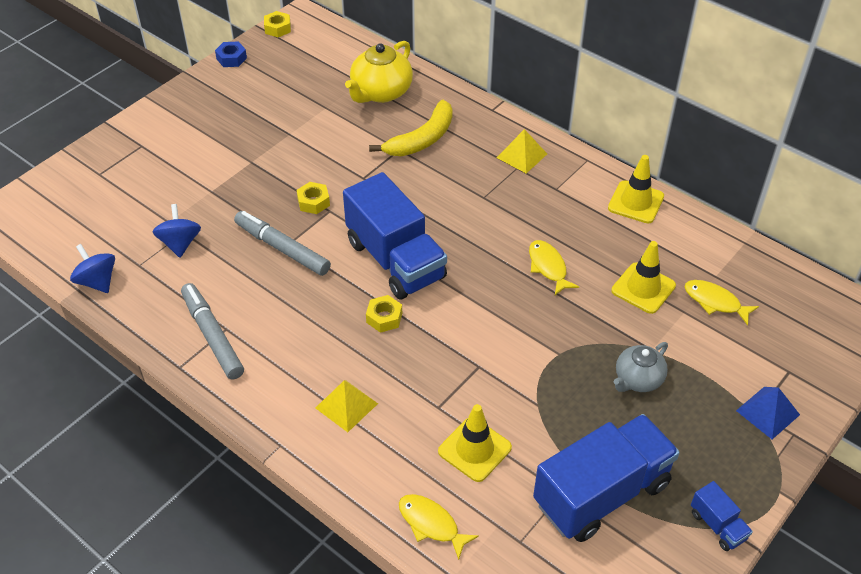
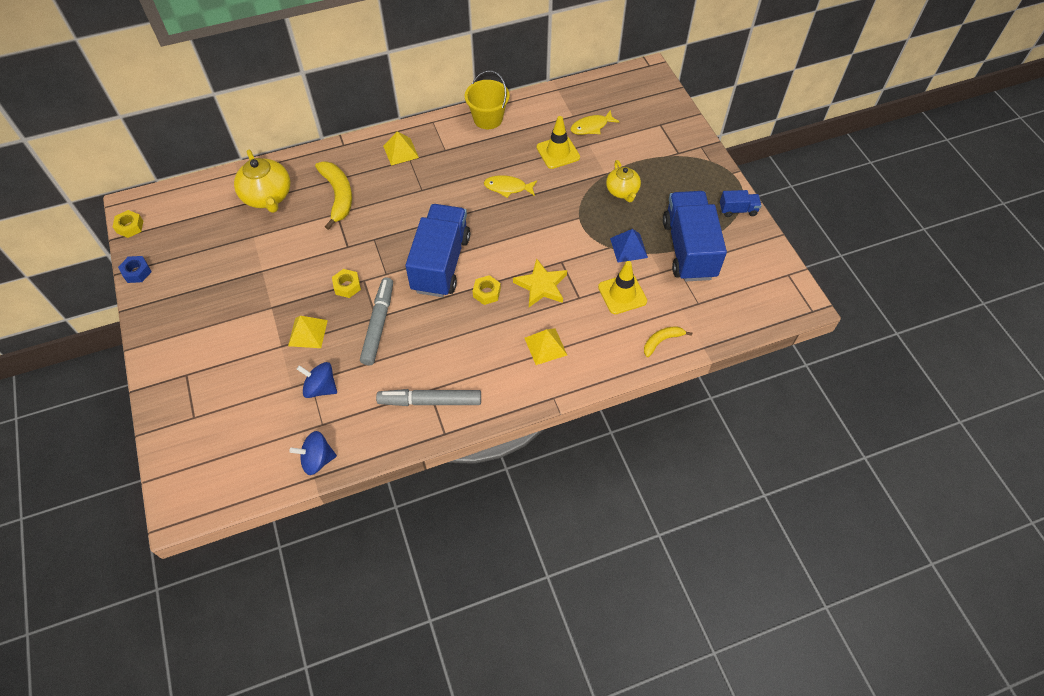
camera: 60 degrees left, 10 degrees up
grey marker [234,211,331,276] -> grey marker turned 120 degrees clockwise [360,278,393,365]
blue truck [343,172,447,300] -> blue truck turned 75 degrees counterclockwise [405,204,470,297]
yellow fish [399,494,479,560] -> yellow banana [644,326,692,357]
yellow traffic cone [608,155,664,223] -> yellow bucket [465,70,510,129]
grey teapot [614,342,668,392] -> yellow teapot [606,160,641,202]
blue pyramid [736,387,800,439] -> blue pyramid moved to [610,229,648,262]
none -> yellow pyramid [288,316,328,348]
none -> yellow star [513,258,567,307]

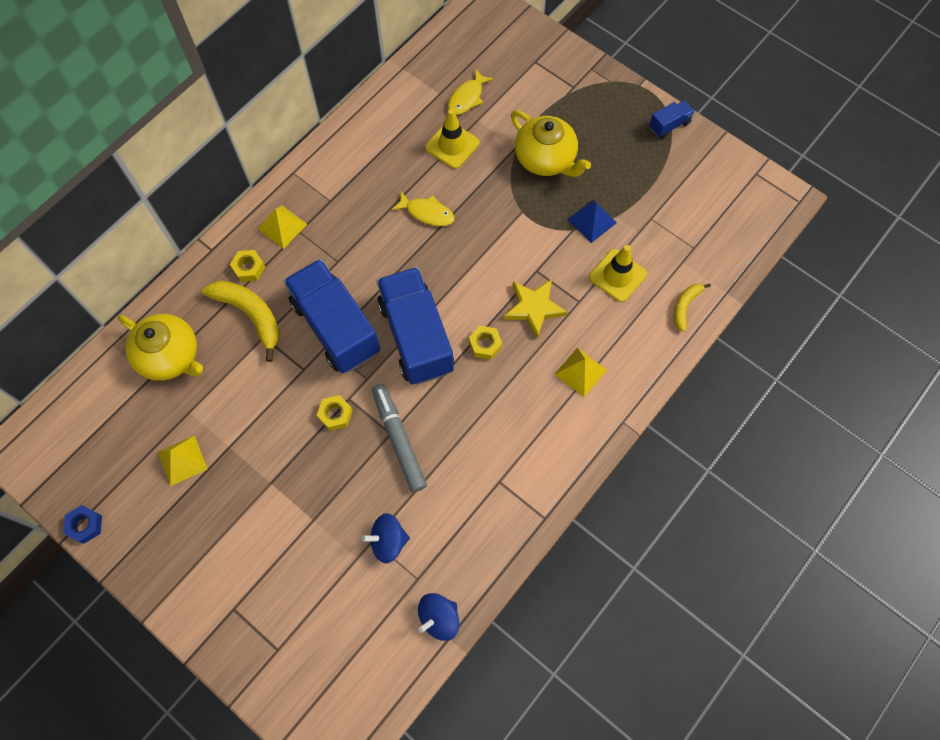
camera: 30 degrees left, 10 degrees up
yellow nut [113,210,143,238] -> yellow nut moved to [230,250,265,282]
yellow pyramid [288,316,328,348] -> yellow pyramid moved to [158,435,208,486]
grey marker [376,389,481,406] -> none
yellow bucket [465,70,510,129] -> none
yellow fish [484,175,537,198] -> yellow fish turned 135 degrees counterclockwise [392,191,455,226]
yellow teapot [606,160,641,202] -> yellow teapot [511,110,591,177], size x1.56
blue truck [663,191,727,281] -> blue truck moved to [284,259,380,373]

